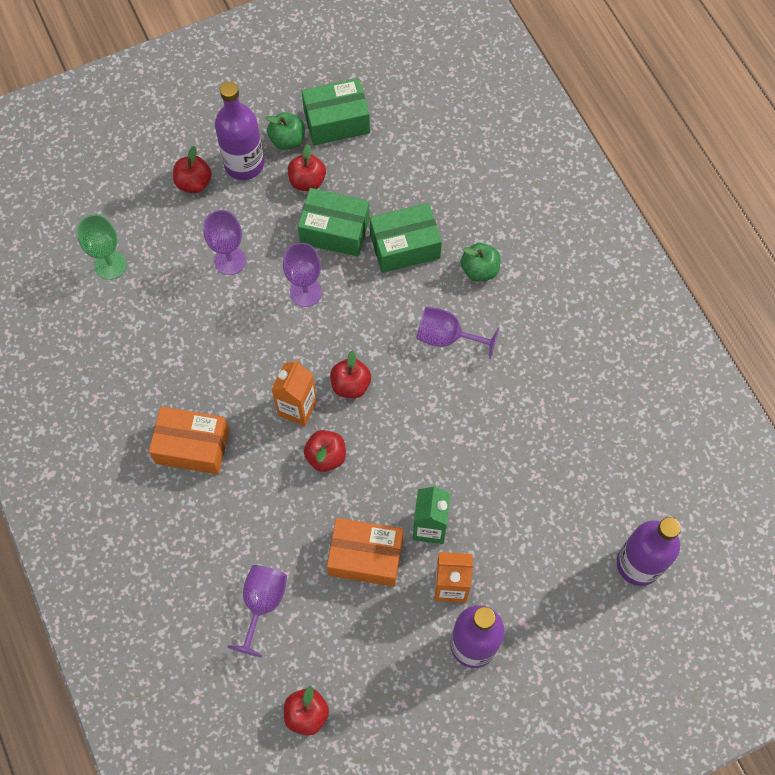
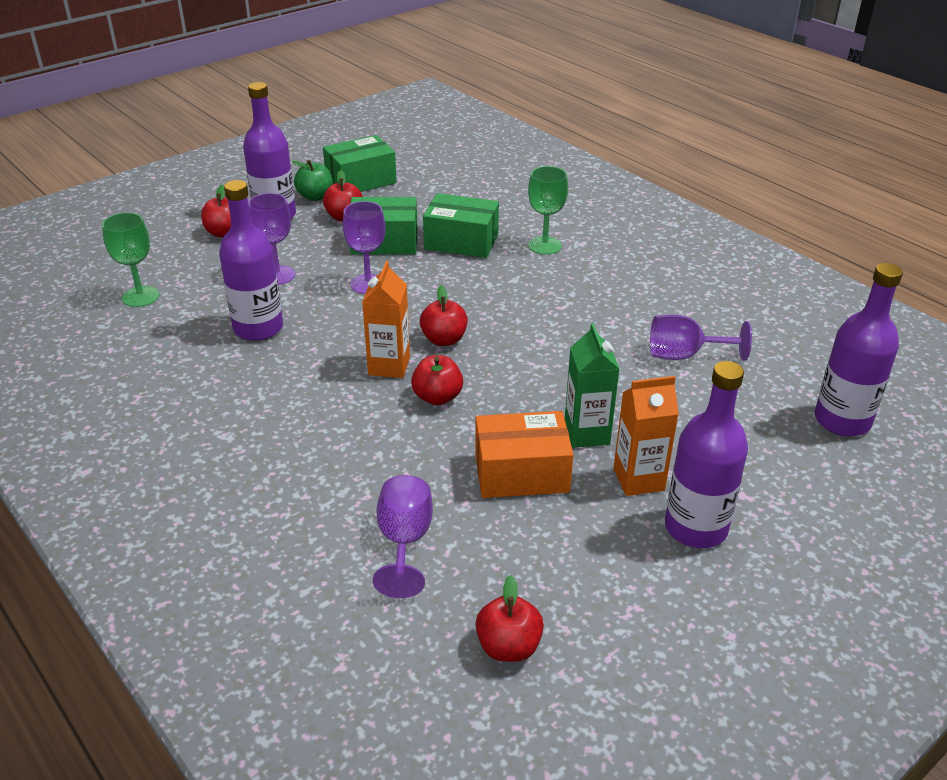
camera: 15 degrees left, 30 degrees down
orange box [149,406,229,474] -> none
green box [370,203,442,273] -> green box turned 45 degrees clockwise [423,193,499,258]
purple goblet [416,307,500,359] -> purple goblet moved to [650,315,752,361]
green apple [461,243,500,282] -> green goblet [528,166,568,255]
none -> purple bottle [219,180,283,341]

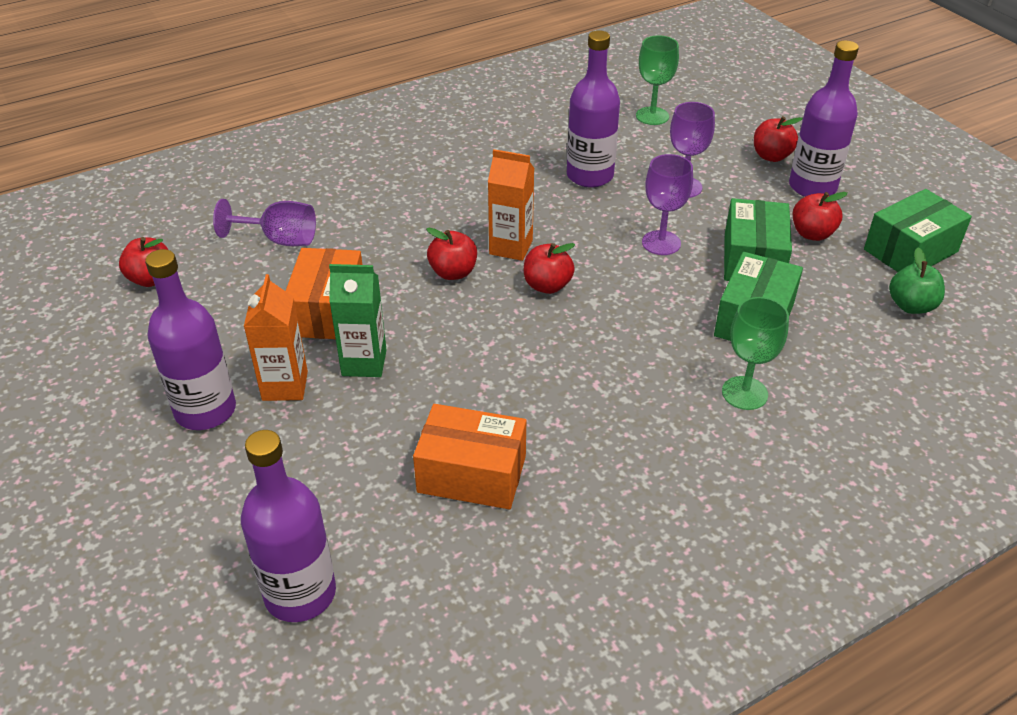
camera: 100 degrees right, 5 degrees up
green apple [292,160,333,201] -> green apple moved to [889,248,945,314]
green box [323,135,397,192] -> green box turned 75 degrees clockwise [864,189,972,272]
purple goblet [650,315,752,361] -> orange box [413,404,526,509]

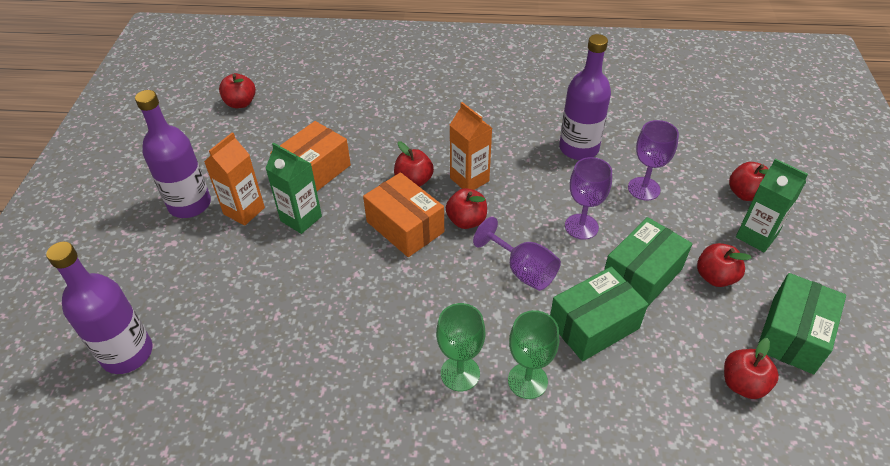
camera: 35 degrees right, 5 degrees up
purple goblet [213,199,316,246] -> purple goblet moved to [473,217,561,291]
orange box [413,404,526,509] -> orange box moved to [363,172,444,257]
green goblet [636,36,679,125] -> green goblet moved to [436,303,485,391]
purple bottle [789,40,859,197] -> green carton [736,159,808,252]
green box [864,189,972,272] -> green box turned 60 degrees counterclockwise [758,273,846,374]
green apple [889,248,945,314] -> red apple [724,338,779,399]

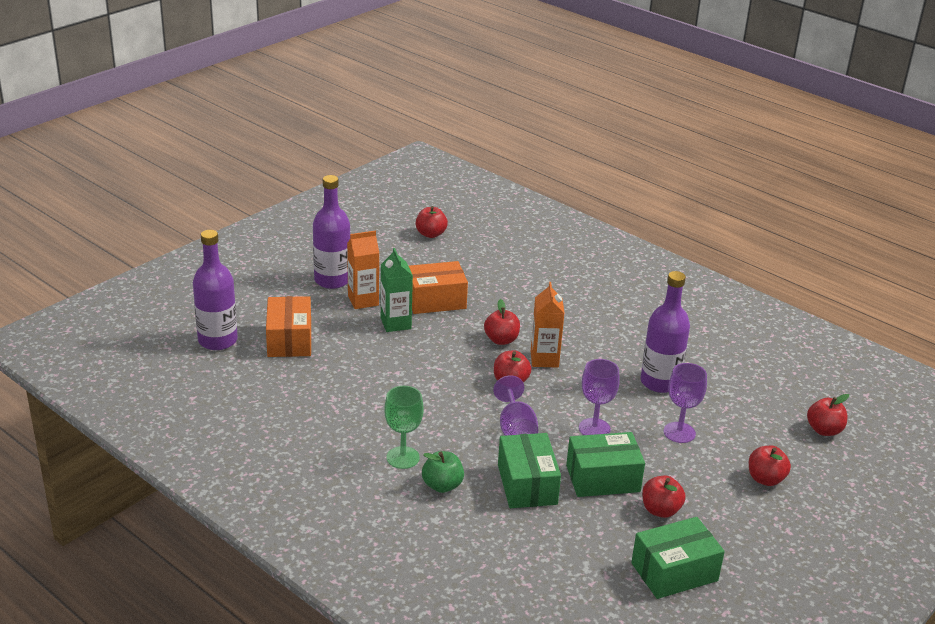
camera: 35 degrees right, 15 degrees down
orange box [363,172,444,257] -> orange box moved to [266,296,311,357]
green goblet [508,310,559,399] -> green apple [422,451,464,493]
green box [550,267,648,361] -> green box turned 75 degrees clockwise [498,433,561,508]
red apple [724,338,779,399] -> red apple moved to [807,394,849,436]
green carton [736,159,808,252] -> none

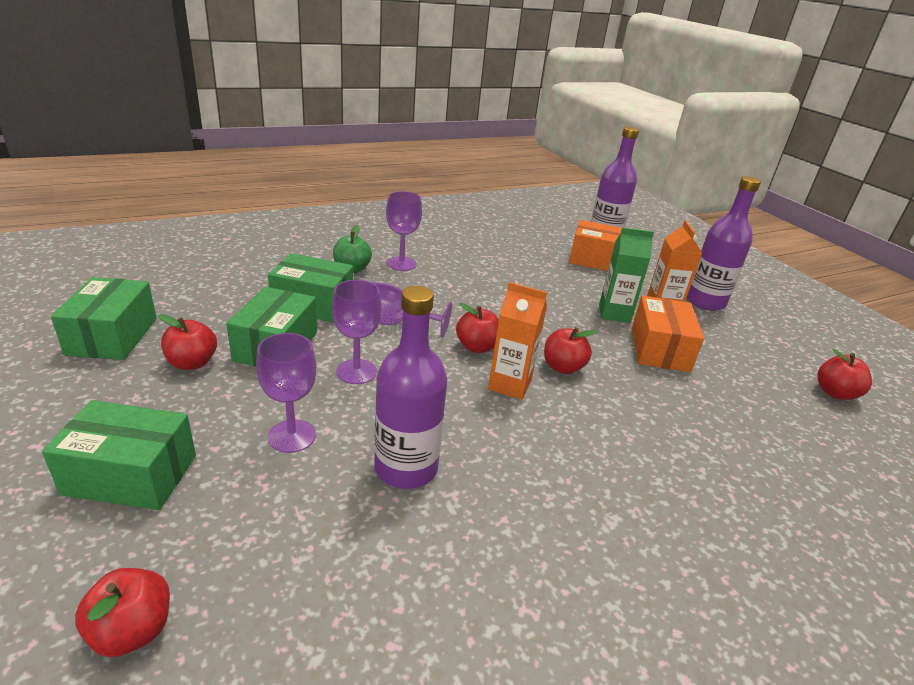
camera: 110 degrees right, 0 degrees up
green goblet [384,386,423,469] -> purple goblet [386,191,422,271]
red apple [749,446,791,486] -> green box [42,400,196,510]

